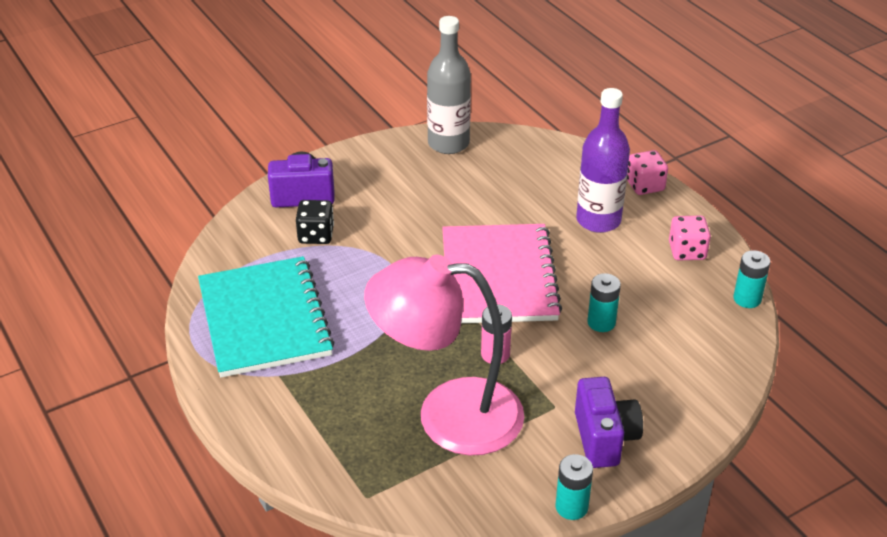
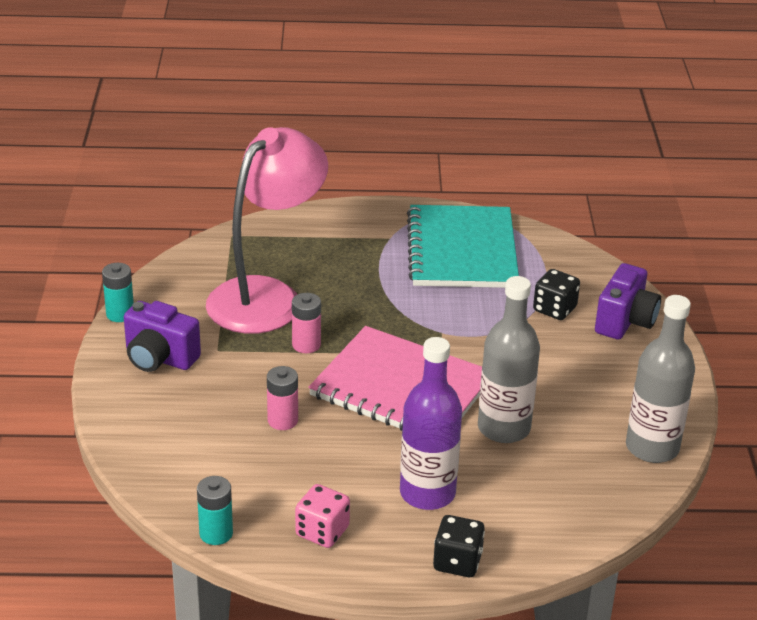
camera: 120 degrees right, 5 degrees down
turquoise notebook [198,256,335,378] -> turquoise notebook turned 75 degrees clockwise [407,205,519,288]
turquoise battery [587,273,621,332] -> pink battery [267,366,298,430]
pink dice [627,150,668,195] -> black dice [433,515,485,577]
none -> grey bottle [478,276,540,443]

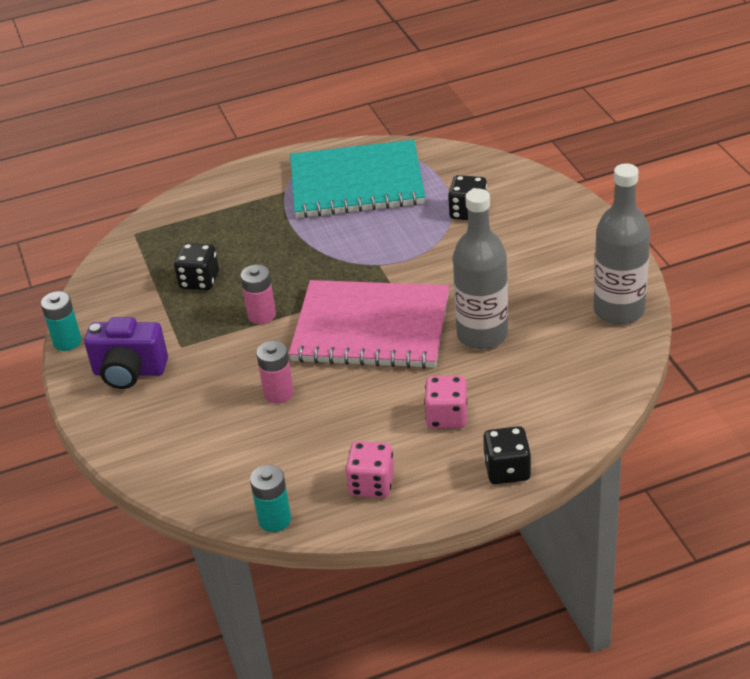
camera: 15 degrees left, 5 degrees up
pink lamp [206,127,328,334] -> black dice [174,243,219,290]
purple bottle [400,337,462,510] -> pink dice [424,376,467,428]
turquoise notebook [407,205,519,288] -> turquoise notebook turned 75 degrees counterclockwise [290,140,425,218]
purple camera [595,263,661,339] -> none

